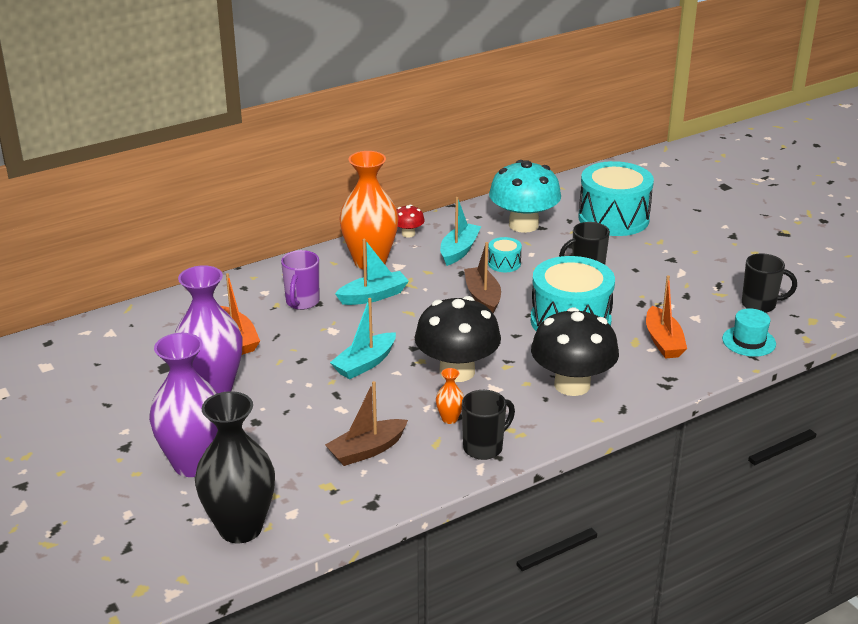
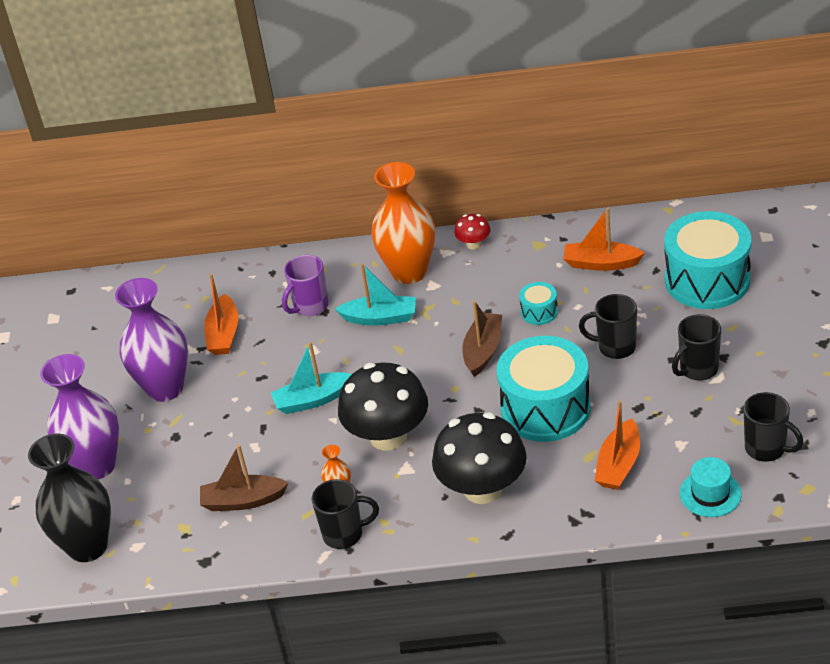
camera: 35 degrees right, 10 degrees up
turquoise boat [440,197,481,266] -> none
turquoise mushroom [489,160,561,233] -> orange boat [563,208,645,271]
none -> black mug [672,314,721,380]

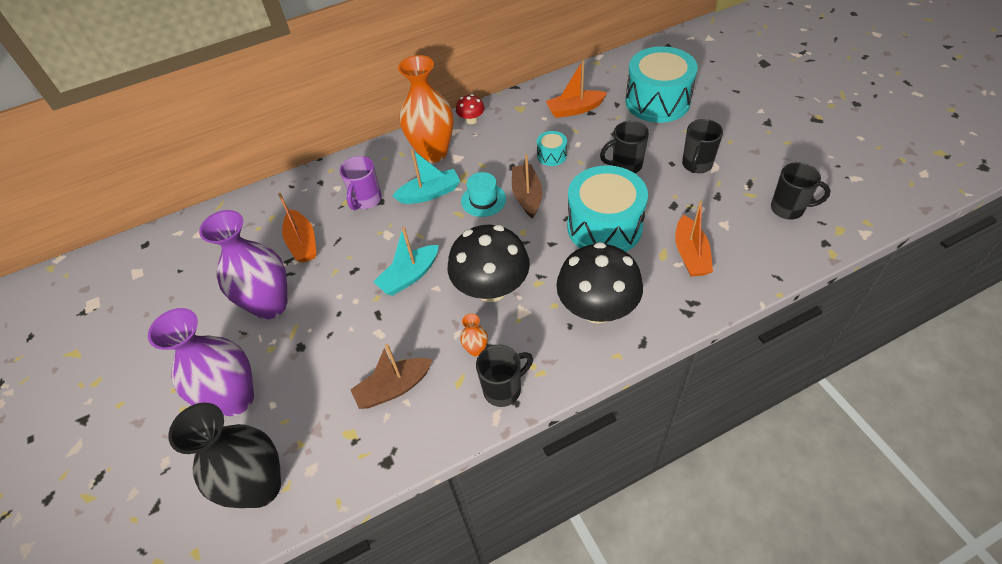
camera: 25 degrees left, 10 degrees up
turquoise hat [680,457,742,517] -> turquoise hat moved to [461,172,506,217]

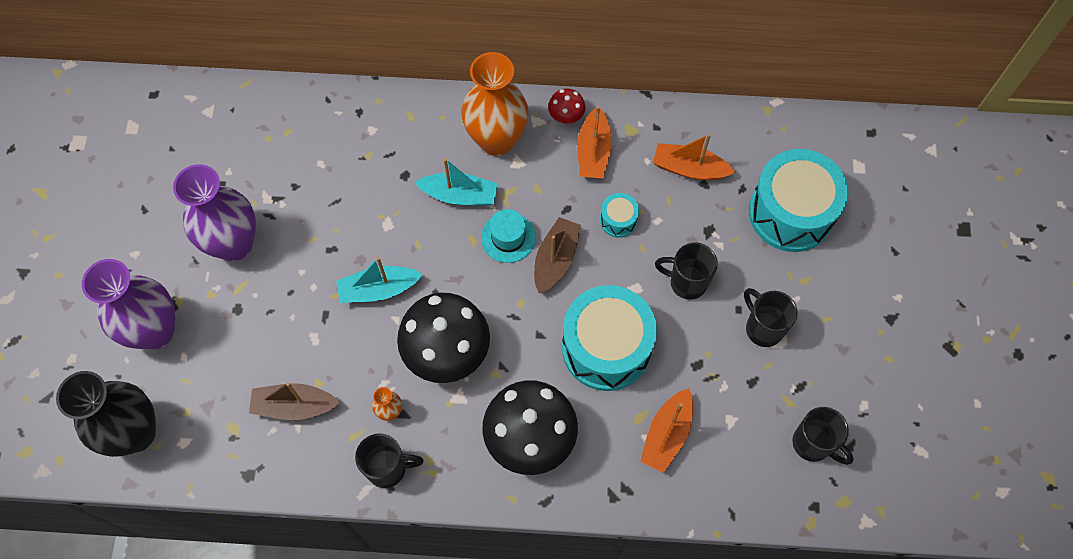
camera: 25 degrees right, 15 degrees up
orange boat [278,193,317,263] -> orange boat moved to [577,106,612,179]
purple mug [339,156,382,210] -> none
black mug [682,119,723,173] -> black mug turned 90 degrees clockwise [744,288,798,347]

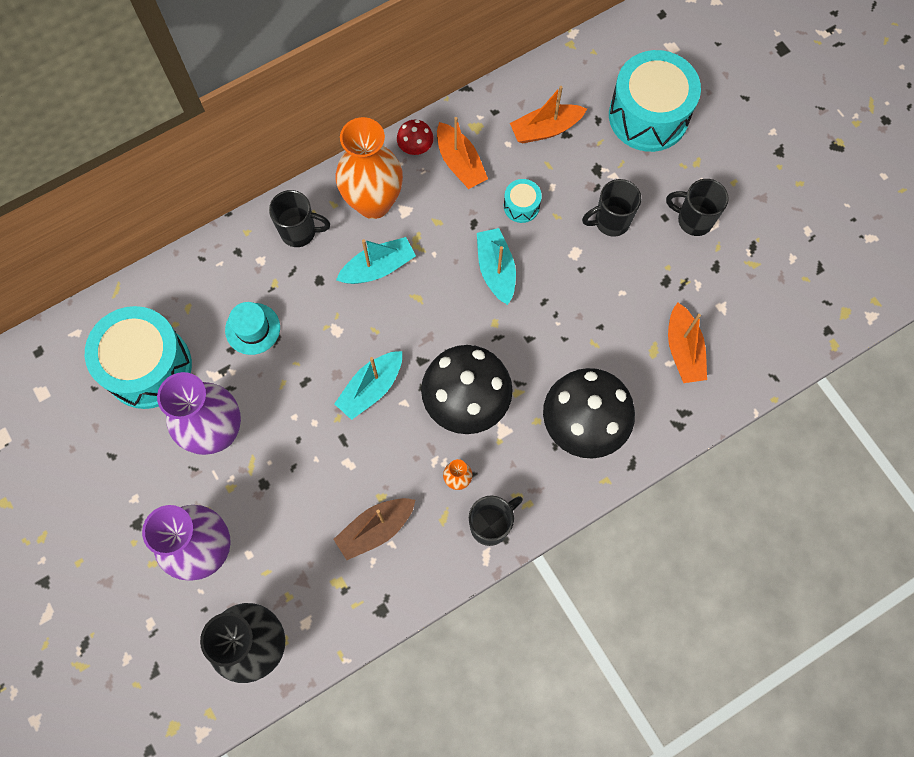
camera: 35 degrees left, 5 degrees up
turquoise hat [481,209,536,263] -> turquoise hat moved to [225,302,280,355]
brown boat [534,217,581,293] -> turquoise boat [477,228,516,305]
turquoise drum [562,285,657,391] -> turquoise drum moved to [85,306,192,409]
black mug [792,407,854,465] -> black mug moved to [269,190,330,247]

